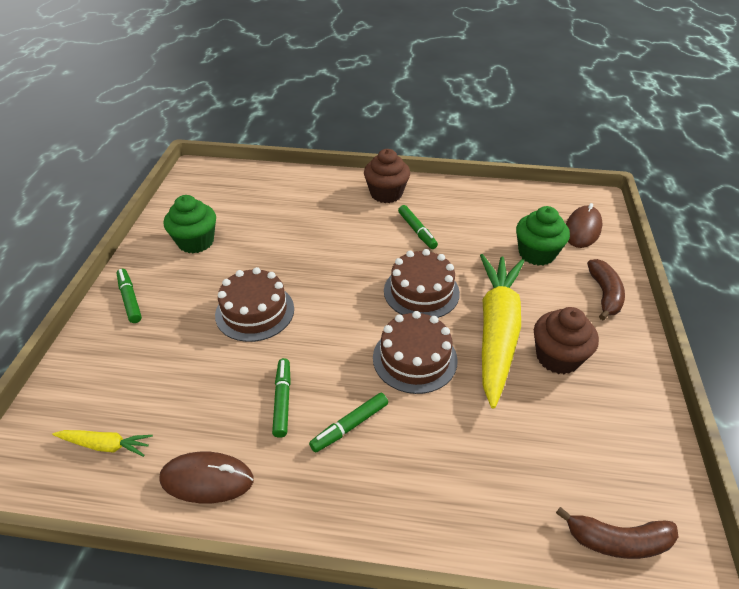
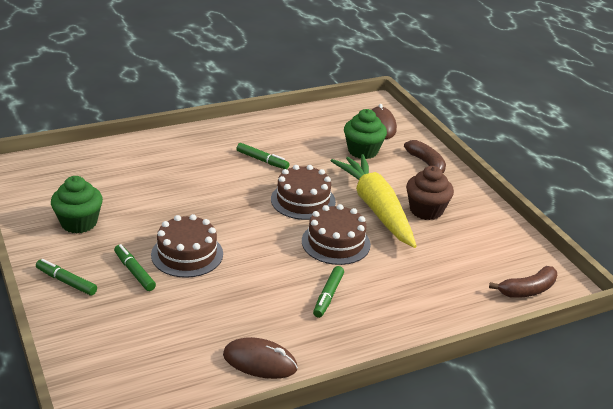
camera: 35 degrees left, 10 degrees down
yellow carrot [52,430,153,457] -> none
brown mouse [159,452,254,503] -> brown mouse turned 45 degrees clockwise [223,337,298,379]
green marker [272,358,291,438] -> green marker moved to [114,244,156,291]
brown cupcake [364,149,410,203] -> none

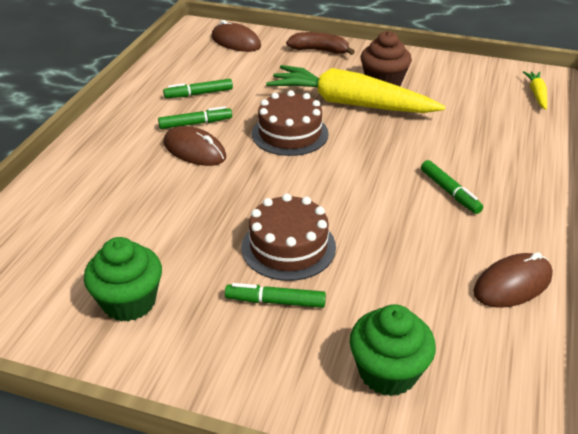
camera: 45 degrees left, 5 degrees up
green marker [36,259,97,296] -> green marker moved to [163,79,233,98]
brown cake [302,204,371,265] -> none
green cupcake [344,109,387,159] -> green cupcake moved to [350,304,436,396]
brown banana [489,266,557,298] -> yellow carrot [523,71,547,110]
none -> brown mouse [164,126,226,166]

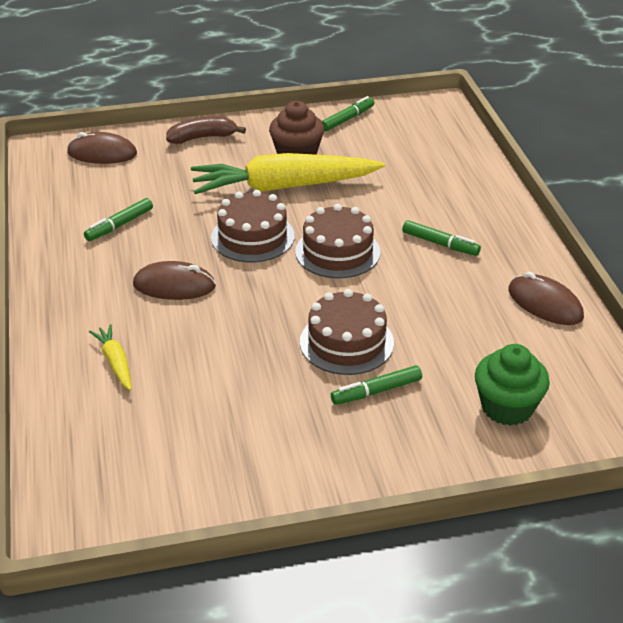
camera: 30 degrees left, 0 degrees up
green cupcake [84,237,162,322] -> none
green marker [158,106,232,129] -> green marker moved to [322,96,374,131]
brown mouse [474,252,553,308] -> brown mouse turned 75 degrees counterclockwise [508,272,584,325]
yellow carrot [523,71,547,110] -> yellow carrot moved to [89,324,132,390]
none -> brown cake [295,204,381,278]

